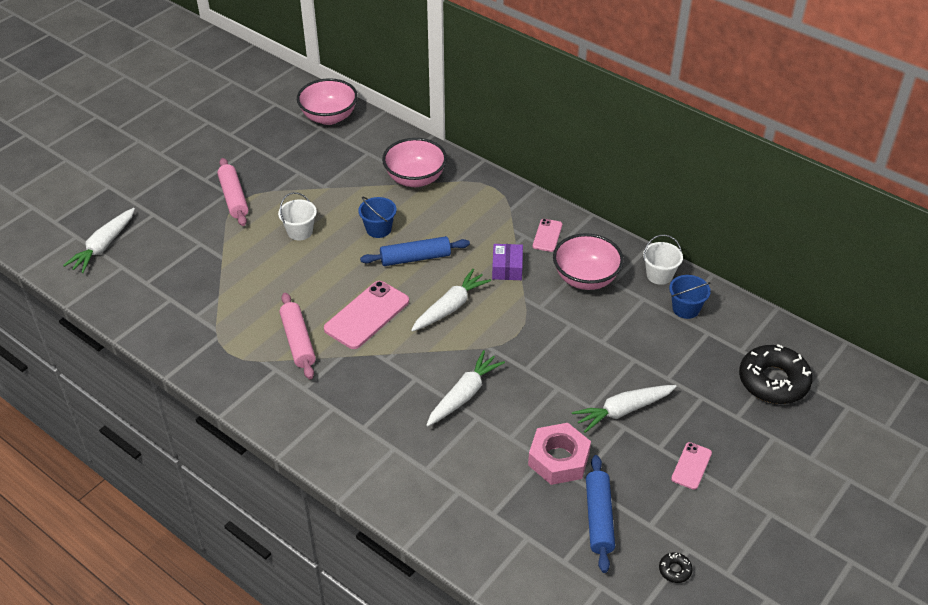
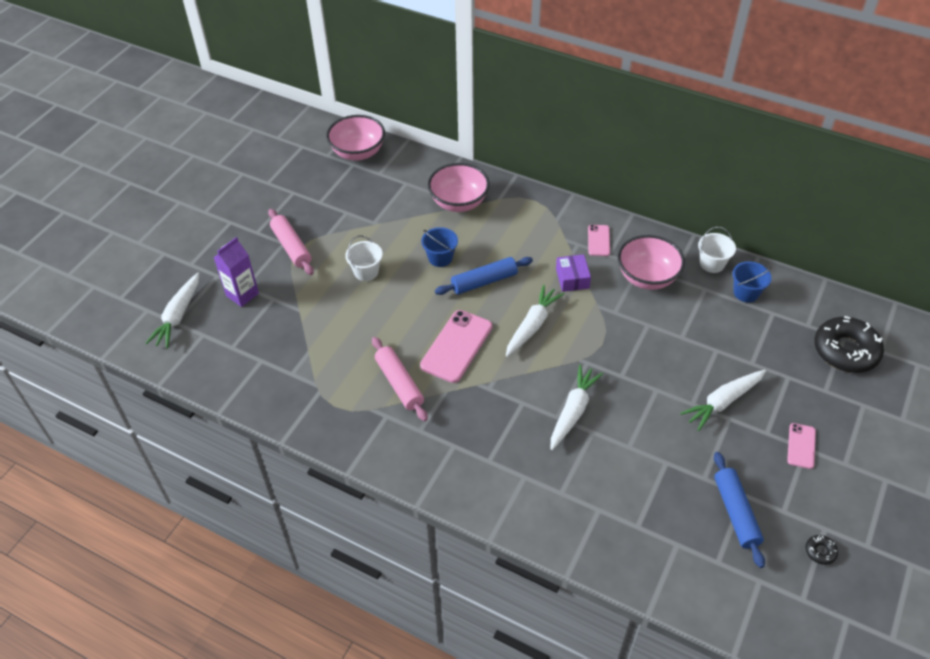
camera: 10 degrees left, 5 degrees up
pink nut [528,423,591,485] -> none
none -> purple carton [213,237,259,307]

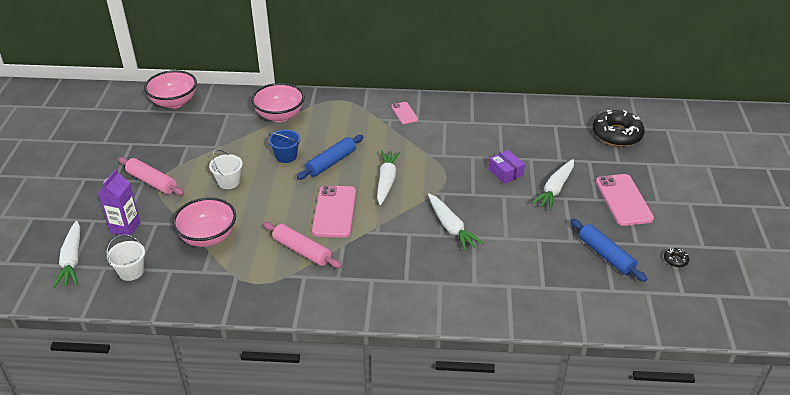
camera: 25 degrees left, 10 degrees down
white carrot [550,365,603,450] -> white carrot turned 150 degrees clockwise [428,194,484,251]
purple box [556,254,591,292] -> purple box moved to [488,150,525,184]
pink bowl [618,235,685,290] -> pink bowl moved to [172,197,236,247]
white bucket [698,227,736,273] -> white bucket moved to [107,234,145,281]
blue bucket [732,261,772,303] -> none
pink phone [787,423,816,469] -> pink phone [596,174,654,226], size x1.86

